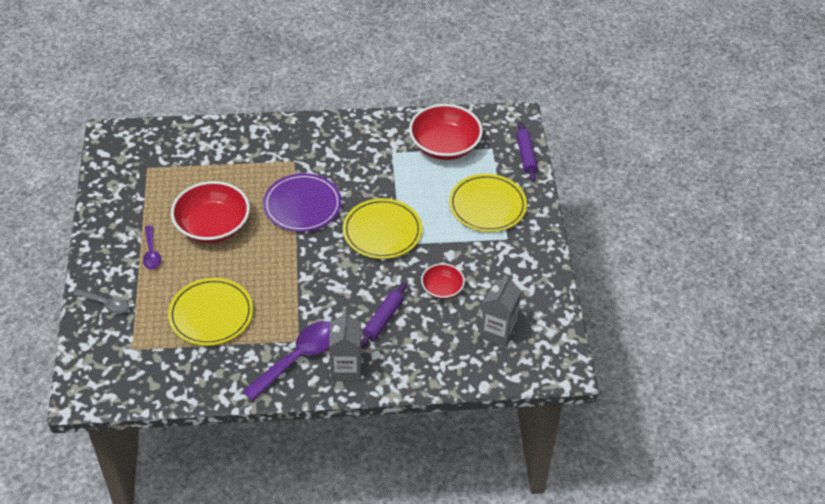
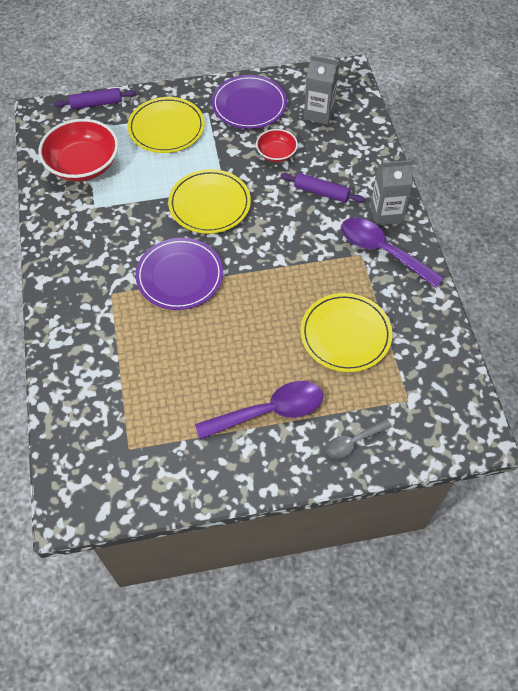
camera: 95 degrees left, 10 degrees up
grey spoon [73,289,129,314] -> grey spoon turned 135 degrees counterclockwise [326,419,392,458]
purple spoon [143,225,161,269] -> purple spoon [195,381,323,440], size x1.82
red bowl [171,181,250,243] -> none
none -> purple plate [211,75,287,129]

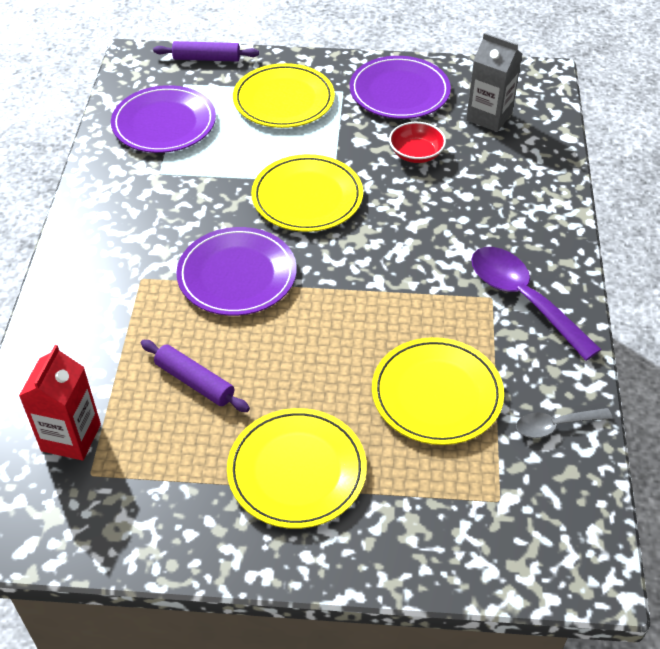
camera: 15 degrees right, 10 degrees down
red bowl [39,119,118,182] -> purple plate [111,85,216,153]
purple spoon [195,381,323,440] -> yellow plate [227,408,367,529]
purple rolling pin [281,173,365,203] -> purple rolling pin moved to [141,340,250,412]
grey spoon [326,419,392,458] -> grey spoon moved to [516,408,612,438]
grey carton [370,160,413,226] -> none
none -> red carton [19,345,101,461]

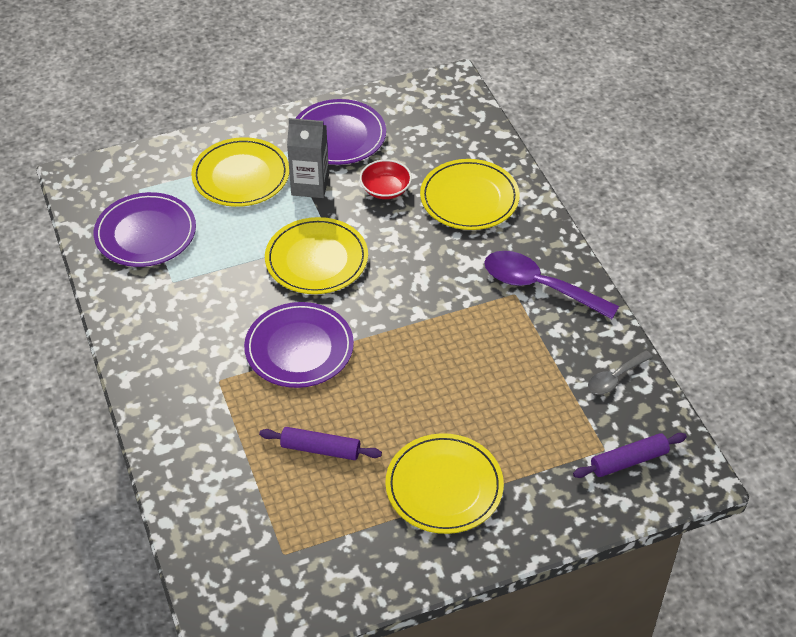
camera: 25 degrees left, 0 degrees up
red carton [19,345,101,461] -> none
purple rolling pin [153,41,259,62] -> purple rolling pin moved to [573,433,687,478]
yellow plate [372,337,504,445] -> yellow plate moved to [420,159,520,230]
grey carton [466,33,522,132] -> grey carton moved to [287,118,329,198]

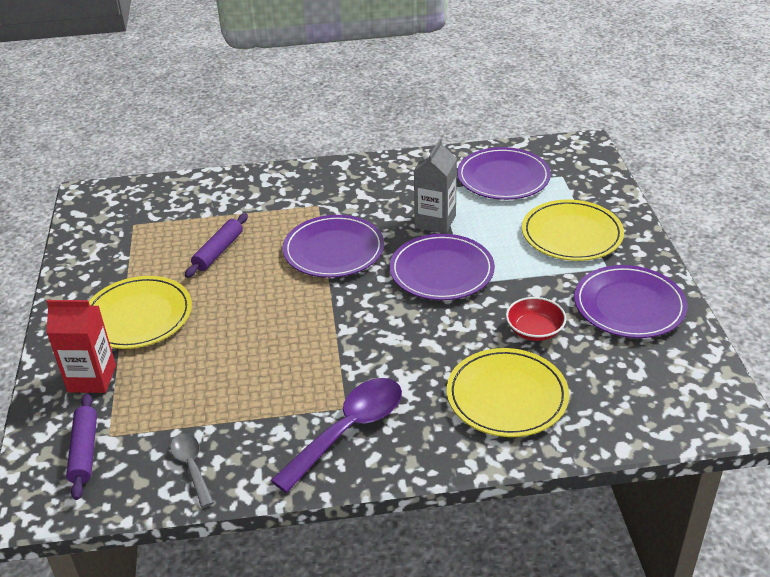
camera: 105 degrees right, 10 degrees down
yellow plate [265,217,368,294] -> purple plate [390,234,495,300]
grey carton [287,118,329,198] -> grey carton moved to [414,138,457,234]
none -> red carton [46,300,116,393]

